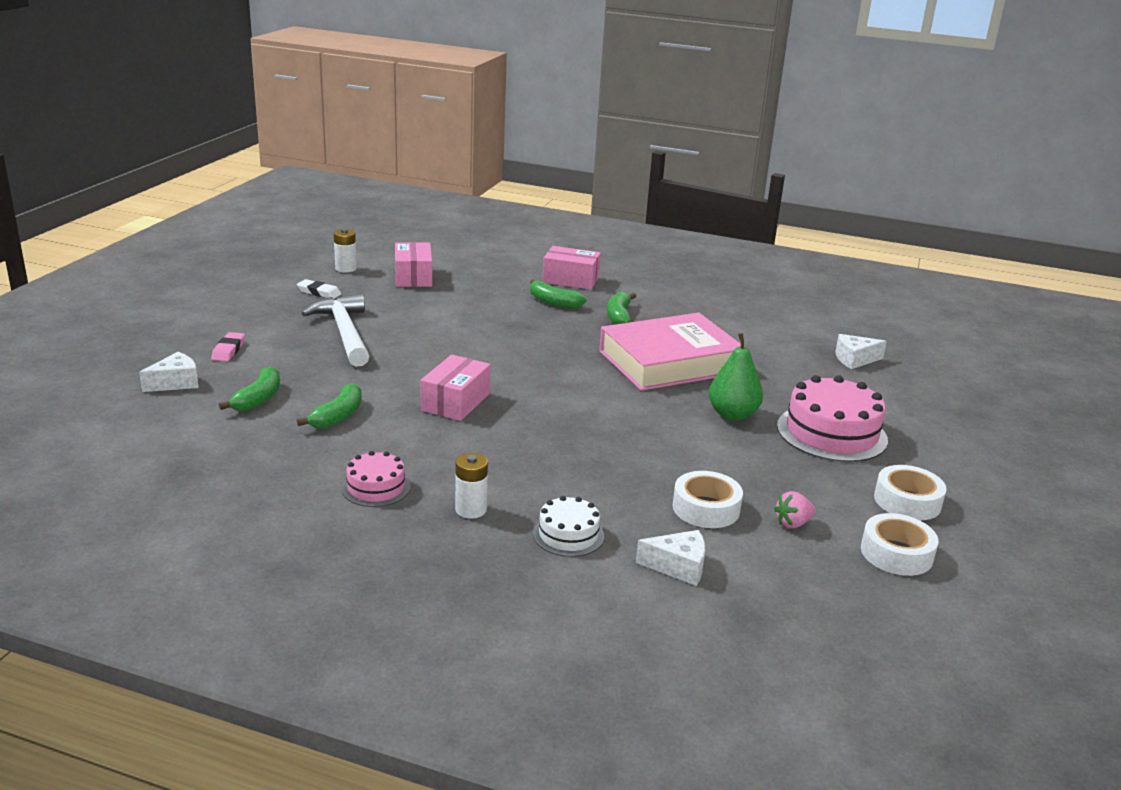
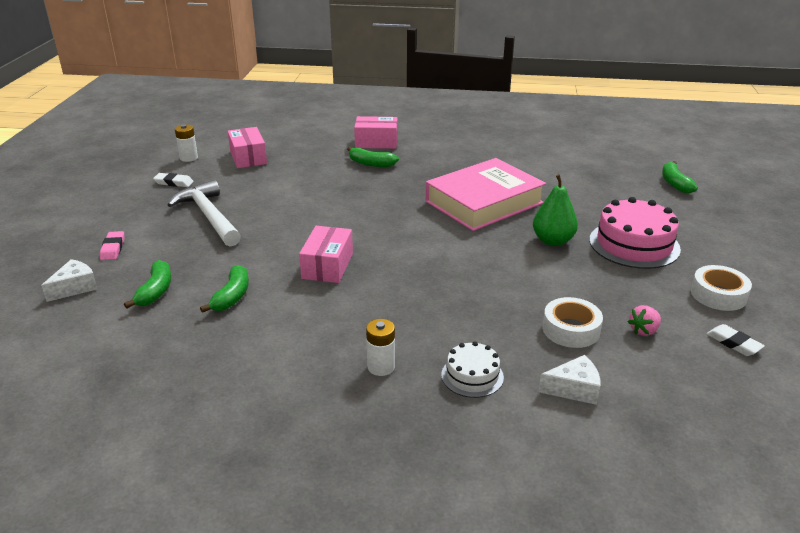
camera: 10 degrees left, 5 degrees up
pink cake [341,451,411,507] -> none
green banana [607,291,636,324] -> green banana moved to [662,161,698,193]
white cheese [835,334,887,369] -> none
white tape [861,513,939,576] -> white eraser [707,324,765,356]

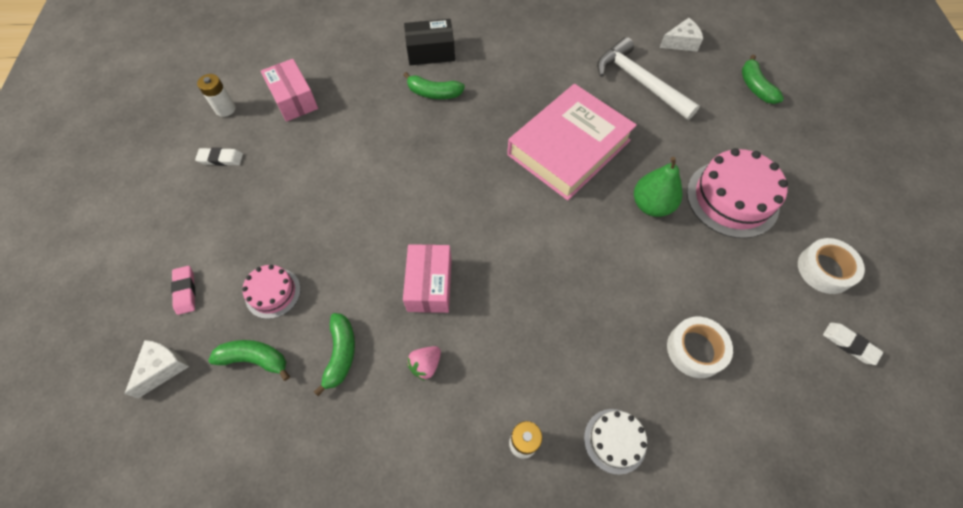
camera: 10 degrees left, 30 degrees up
green banana [124,260,171,308] -> green banana turned 75 degrees counterclockwise [208,340,290,381]
white hammer [167,180,241,247] -> white hammer moved to [597,37,700,120]
pink box [354,116,398,149] -> black box [404,19,455,65]
white cheese [538,355,600,405] -> white cheese moved to [659,18,703,51]
pink strawberry [628,305,661,336] -> pink strawberry moved to [407,346,441,381]
none -> pink cake [242,265,301,319]

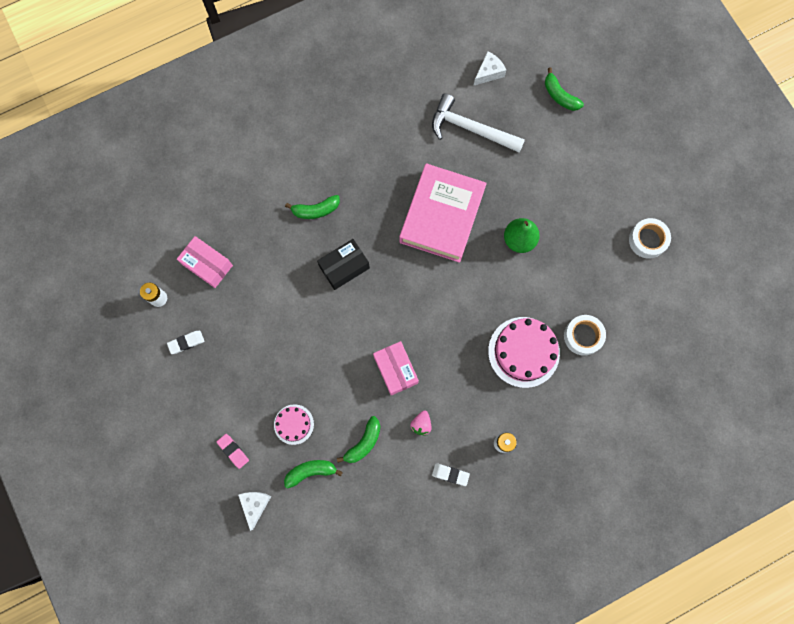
camera: 25 degrees left, 15 degrees up
green banana [314,313,355,396] -> green banana turned 60 degrees clockwise [337,416,381,463]
black box [404,19,455,65] -> black box moved to [317,239,370,290]
white cake [584,409,647,475] -> none
pink cake [687,148,788,238] -> pink cake moved to [488,317,560,388]
white eraser [823,323,883,365] -> white eraser moved to [432,463,470,486]

